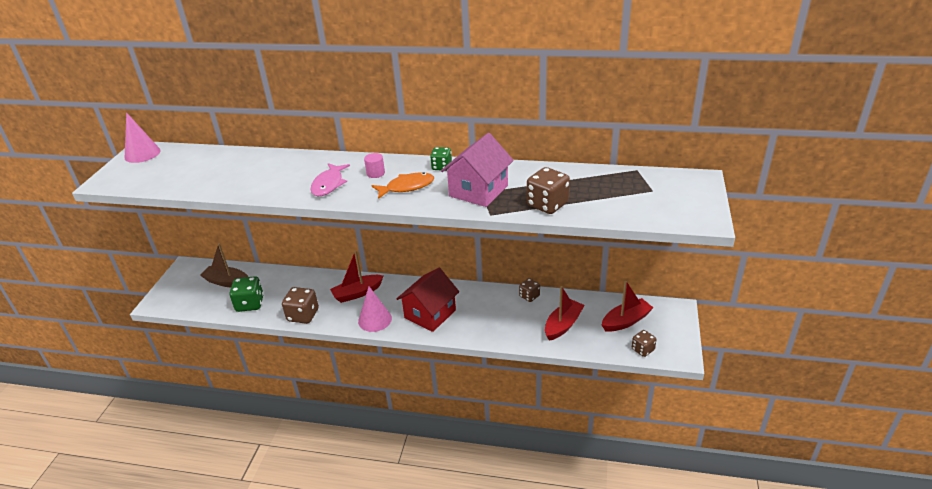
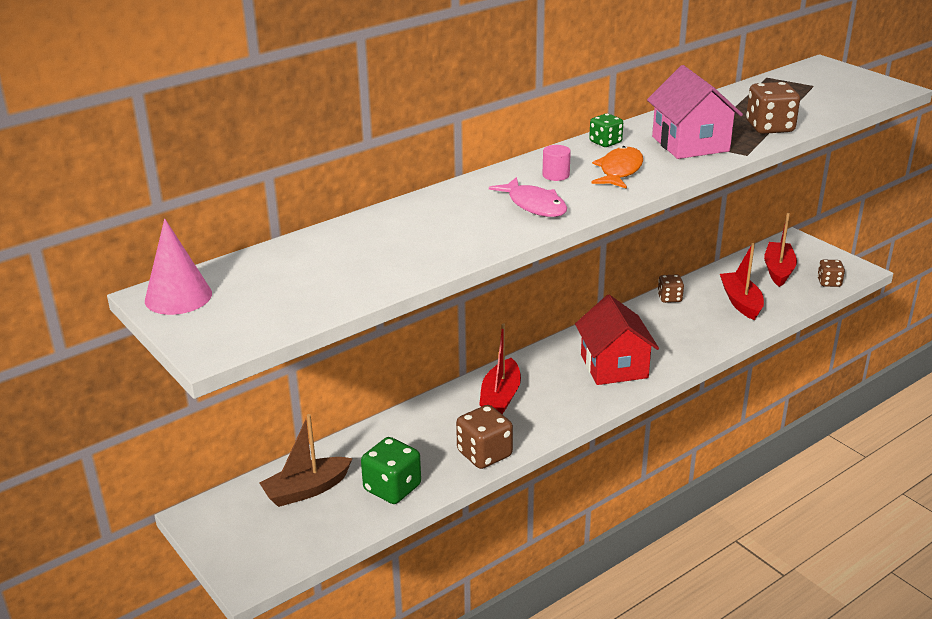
camera: 50 degrees left, 5 degrees down
pink cone [358,286,392,332] -> none

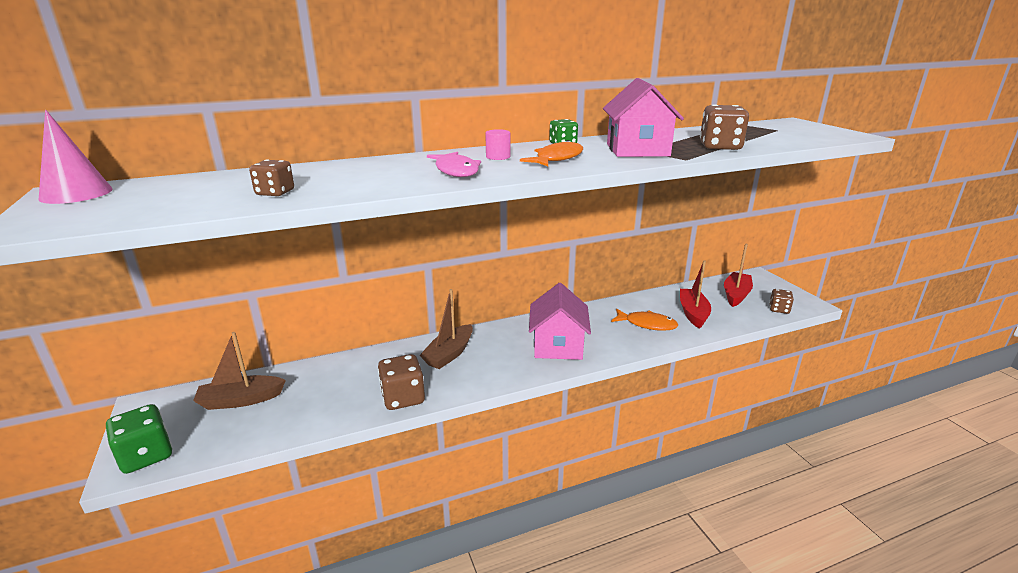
camera: 15 degrees right, 5 degrees down
green dice [361,437,421,504] -> green dice moved to [106,404,172,474]
red boat [479,323,521,414] -> brown boat [419,289,473,369]
red house [575,295,659,385] -> pink house [529,283,591,360]
brown dice [658,274,684,303] -> brown dice moved to [249,159,294,196]
none -> orange fish [611,309,678,331]

